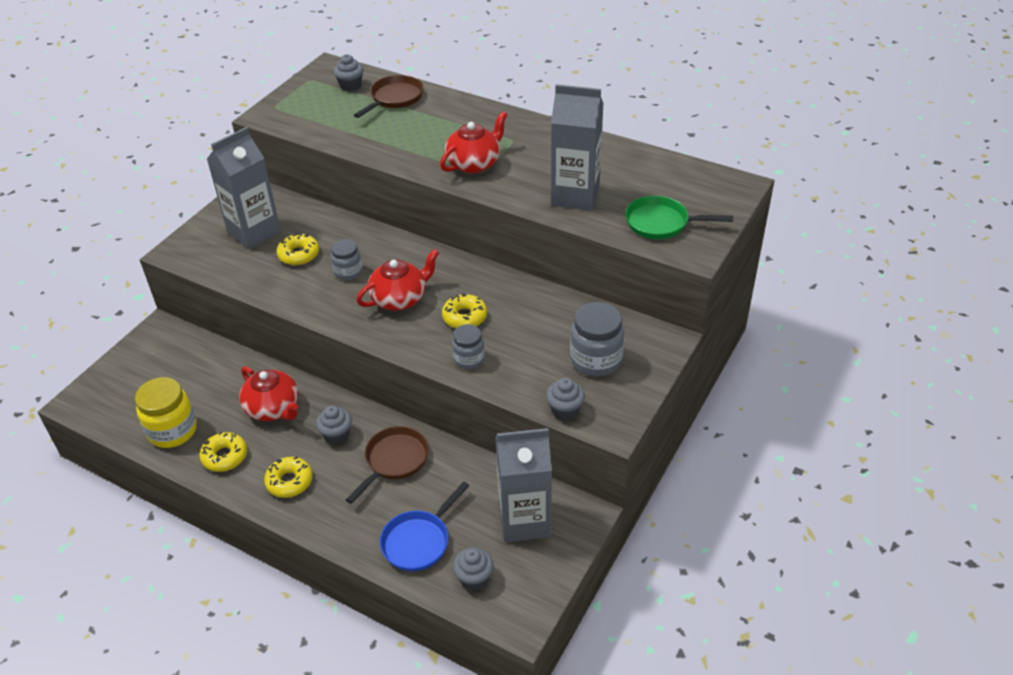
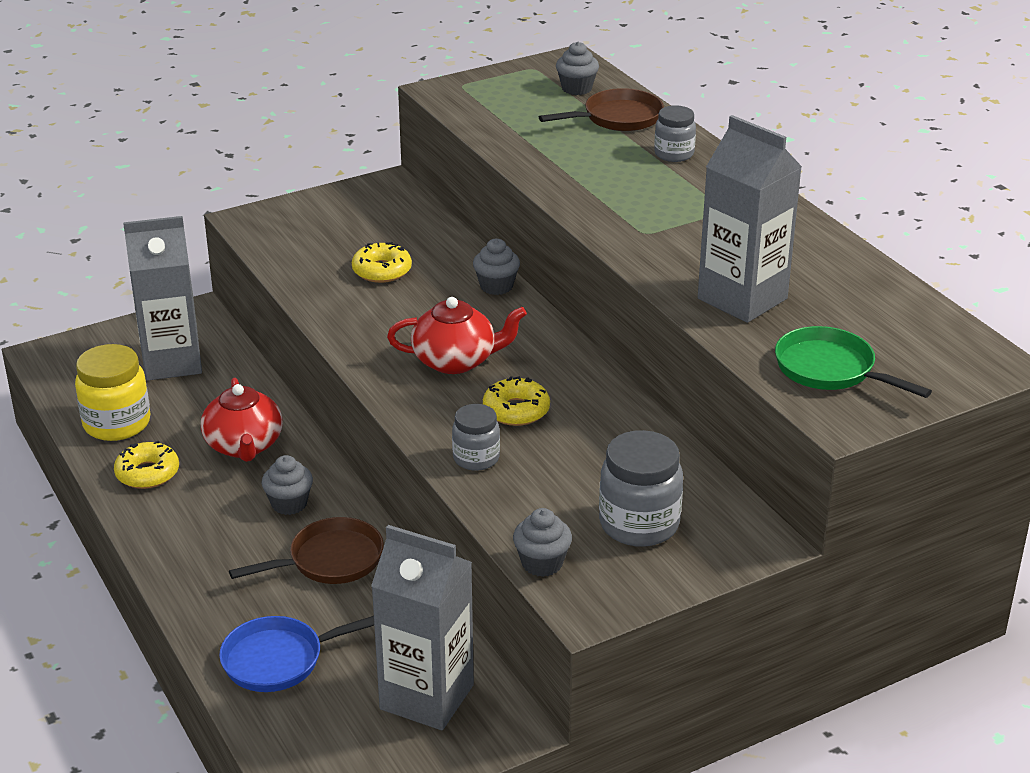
camera: 30 degrees right, 10 degrees down
grey carton [207,127,281,249] -> grey carton moved to [123,216,202,381]
yellow donut [264,457,313,498] -> none
grey jar [331,239,362,280] -> grey jar moved to [654,106,696,162]
red teapot [440,111,508,174] -> none
grey cupcake [453,547,494,590] -> grey cupcake moved to [473,238,520,295]

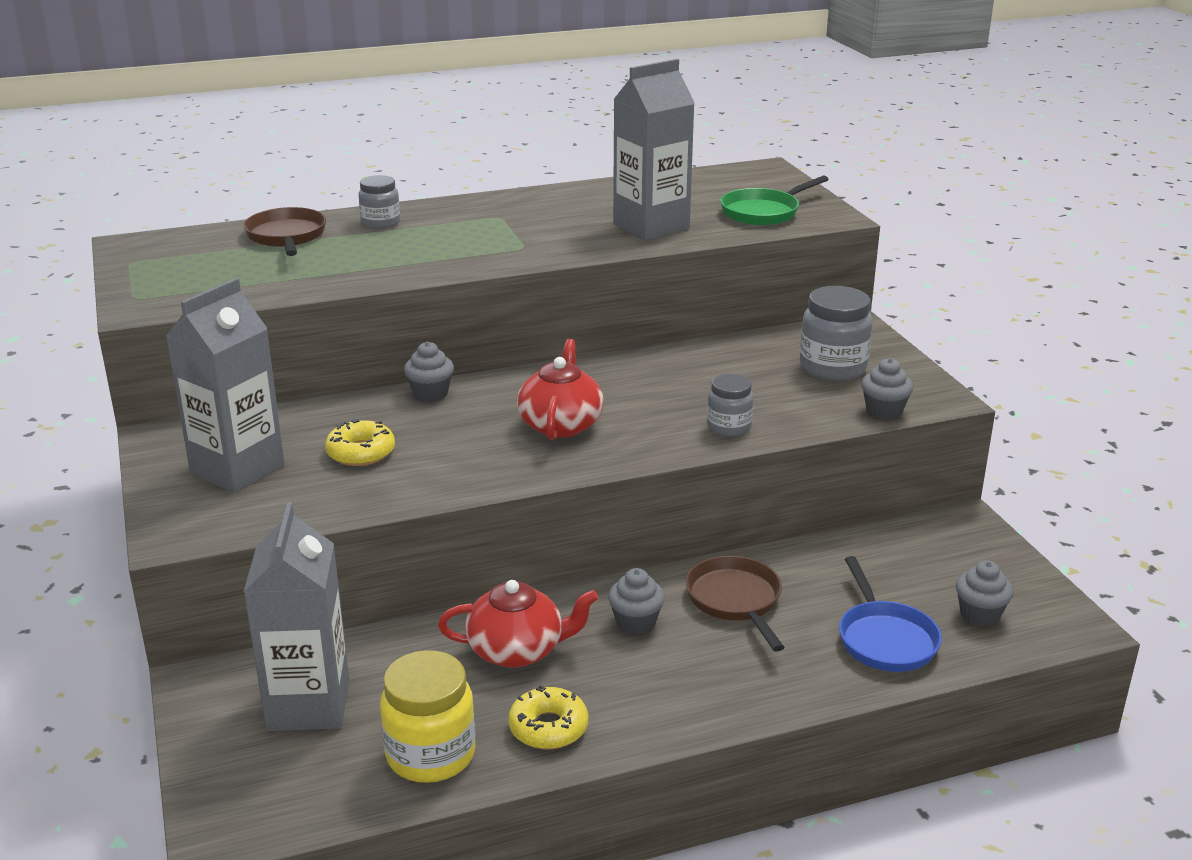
camera: 80 degrees left, 5 degrees down
grey carton [371,525,474,730] -> grey carton moved to [166,278,285,493]
yellow donut [483,376,550,426] -> none
grey cupcake [556,42,599,95] -> grey cupcake moved to [956,560,1013,626]

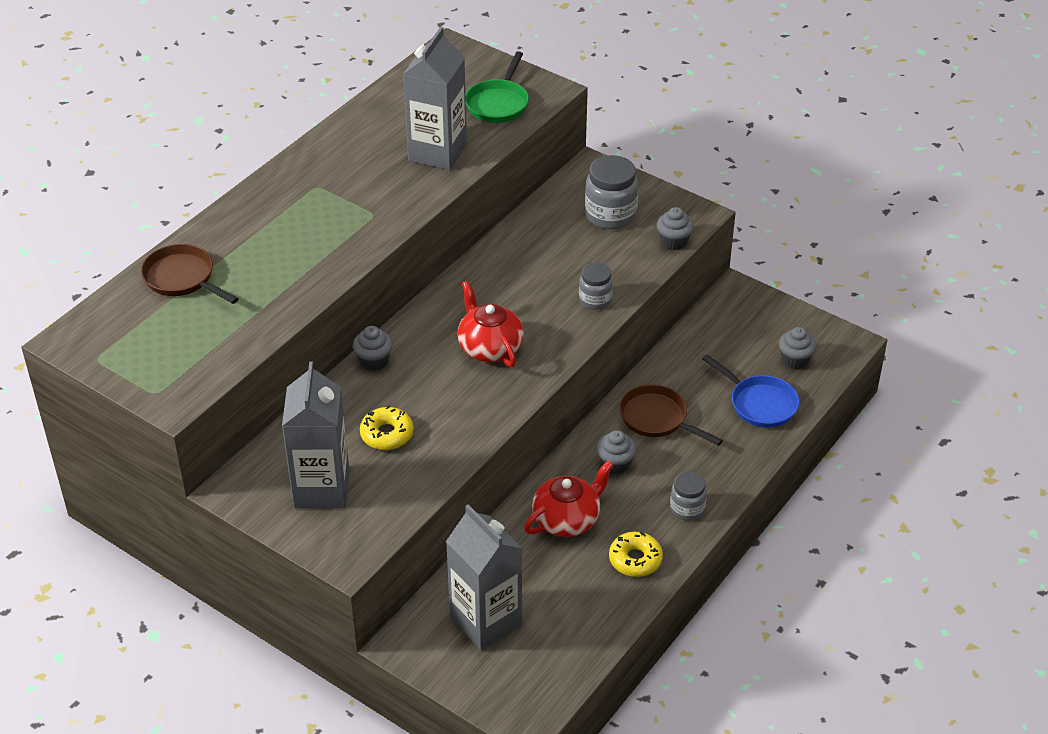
camera: 35 degrees left, 15 degrees up
grey jar [359,175,400,229] -> grey jar moved to [670,471,707,521]
yellow jar [380,650,476,783] -> none

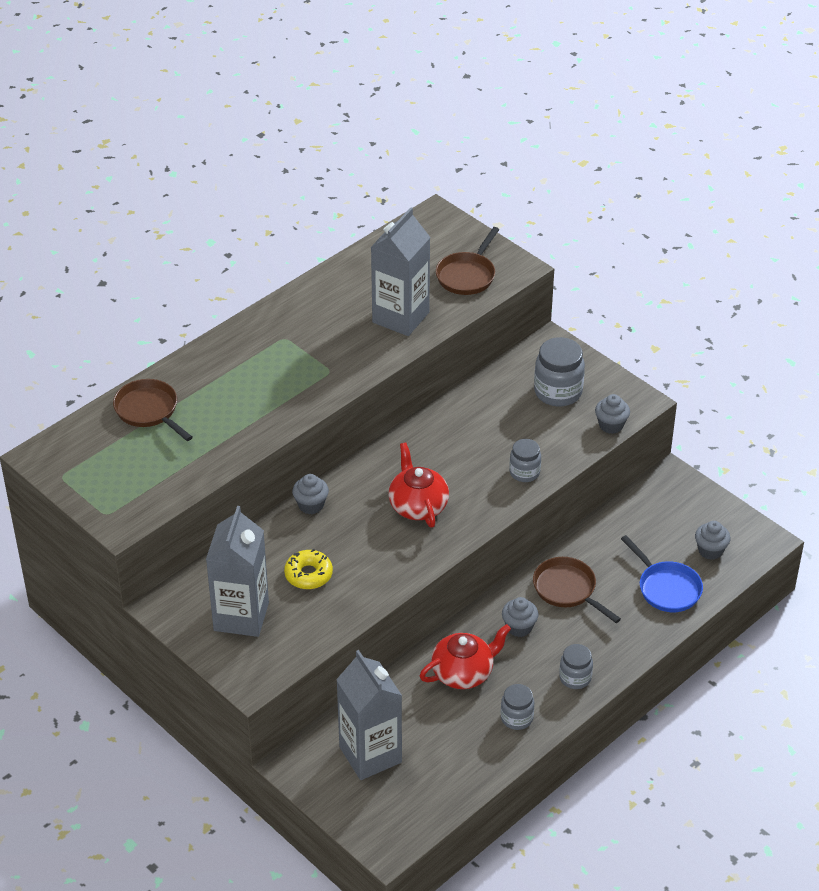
camera: 10 degrees right, 0 degrees up
green pan [466,51,529,123] -> brown pan [436,227,499,295]
yellow donut [609,532,663,577] -> grey jar [501,684,534,730]

